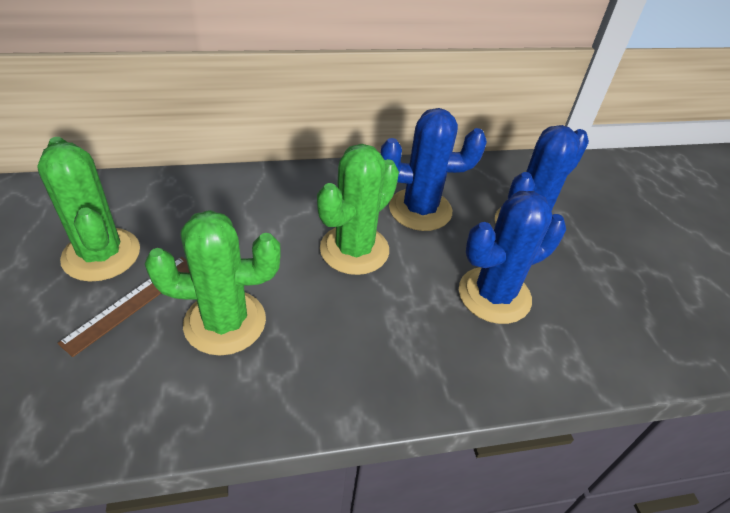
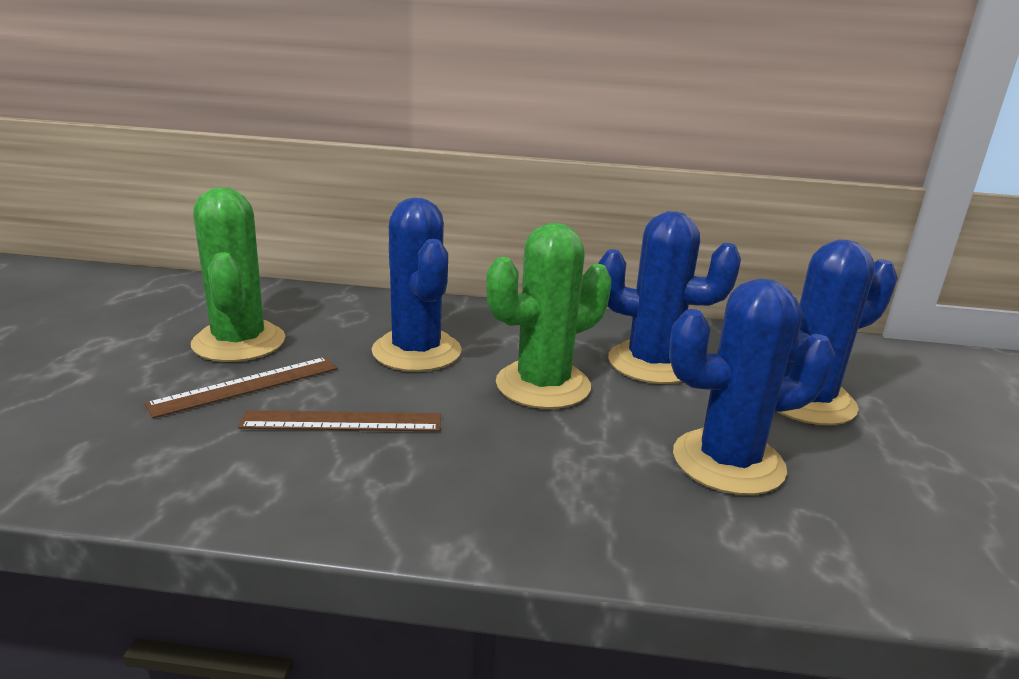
camera: 20 degrees right, 20 degrees down
green cactus [145,210,281,356] -> brown ruler [238,410,441,432]
none -> blue cactus [372,198,462,372]

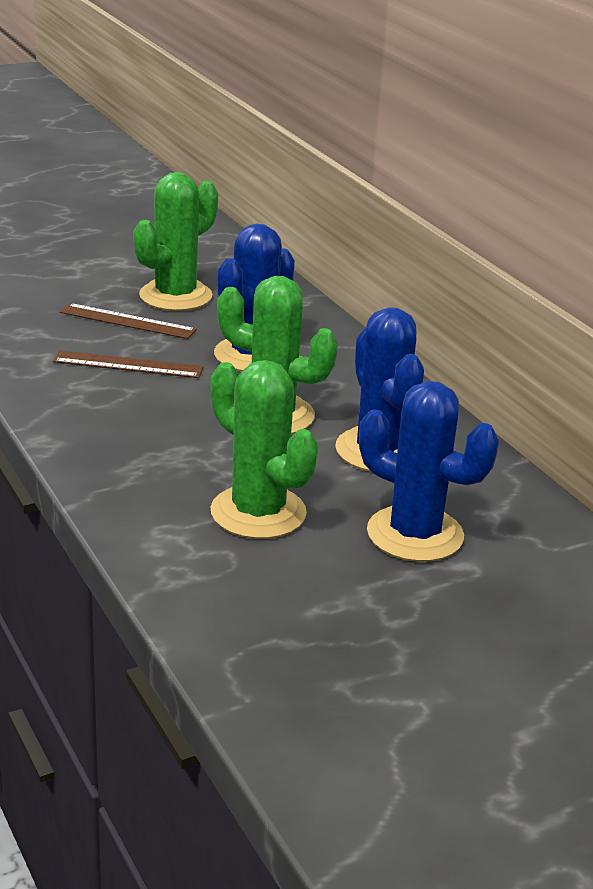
camera: 55 degrees right, 5 degrees up
brown ruler [238,410,441,432] -> brown ruler turned 45 degrees counterclockwise [53,350,204,378]
blue cactus [669,278,835,495] -> green cactus [210,360,318,539]

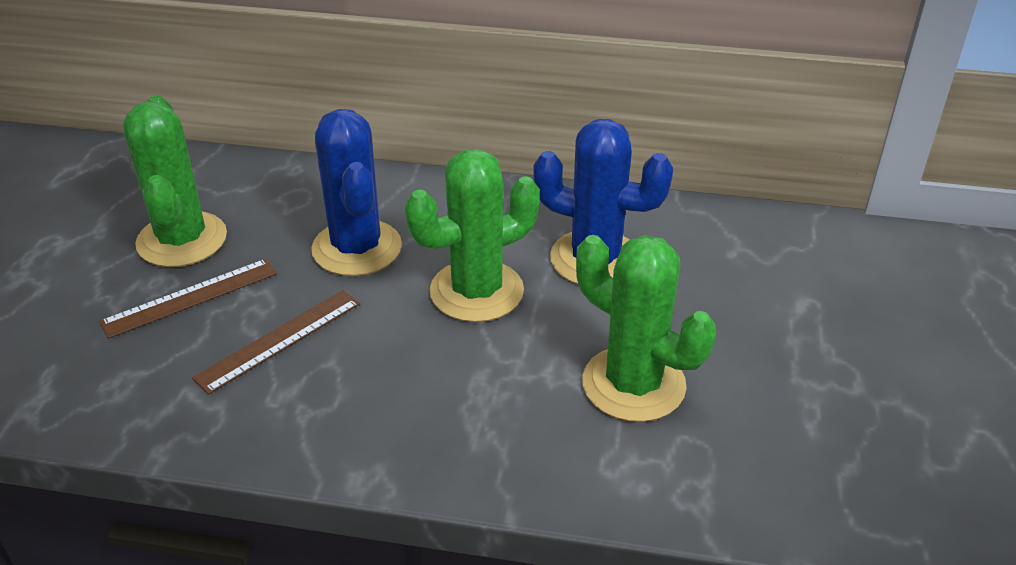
camera: 50 degrees left, 10 degrees up
green cactus [210,360,318,539] -> green cactus turned 45 degrees clockwise [576,235,716,422]
blue cactus [359,381,499,562] -> none

